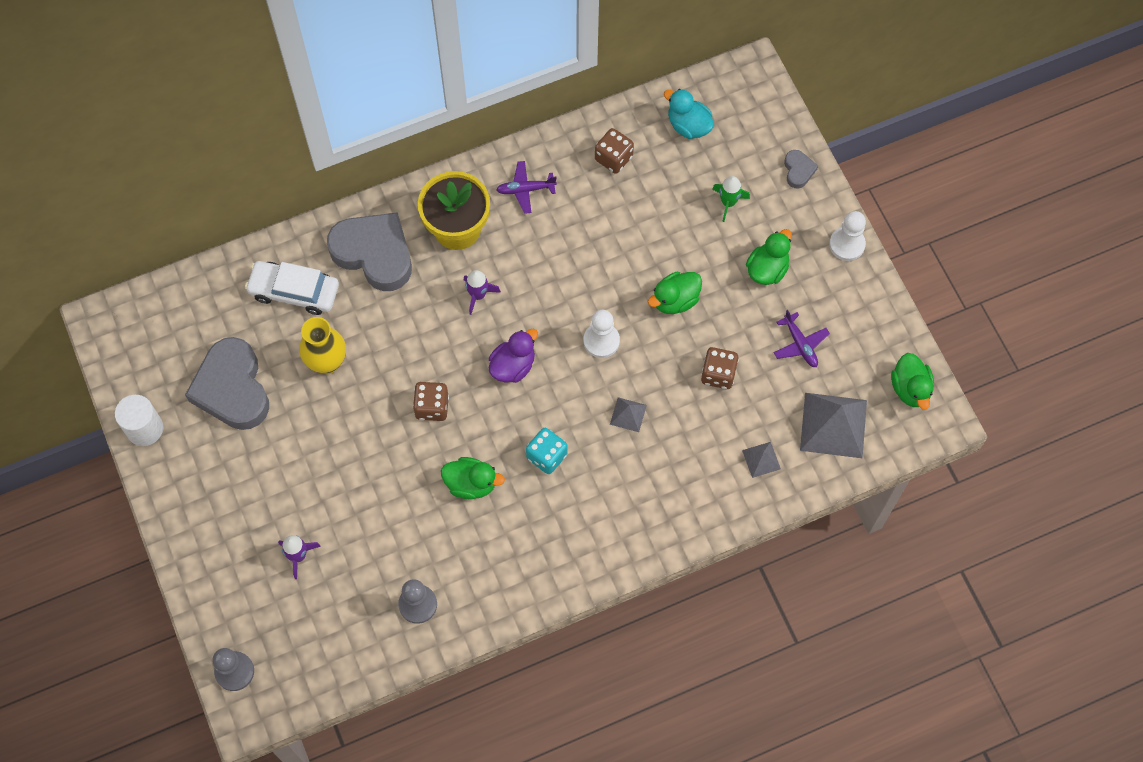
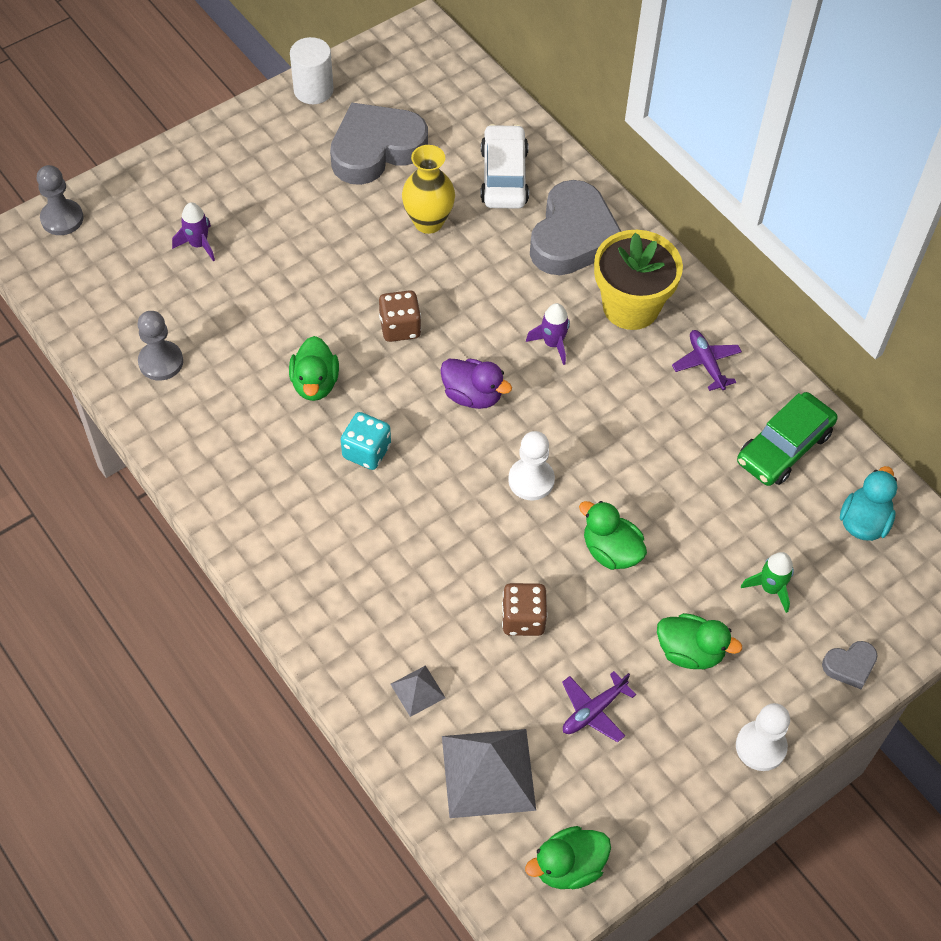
camera: 75 degrees right, 10 degrees down
brown dice [595,128,634,174] -> green car [737,392,838,486]
grey pyramid [610,397,647,432] -> none

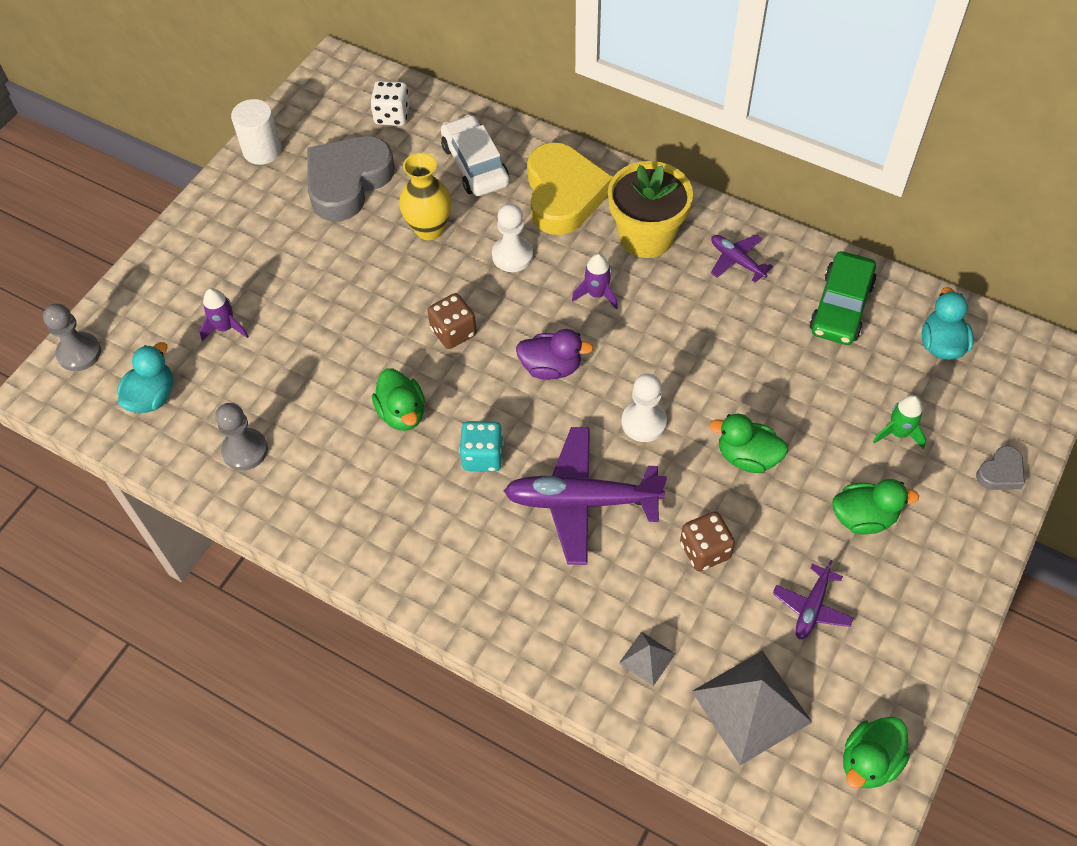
camera: 20 degrees left, 0 degrees up
grey heart [530,180,622,275] -> yellow heart [527,143,613,235]
white pawn [736,703,790,771] -> white pawn moved to [492,204,533,272]
none -> turquoise duck [117,342,173,413]
none -> white dice [370,81,410,126]
none -> purple plane [504,427,667,565]

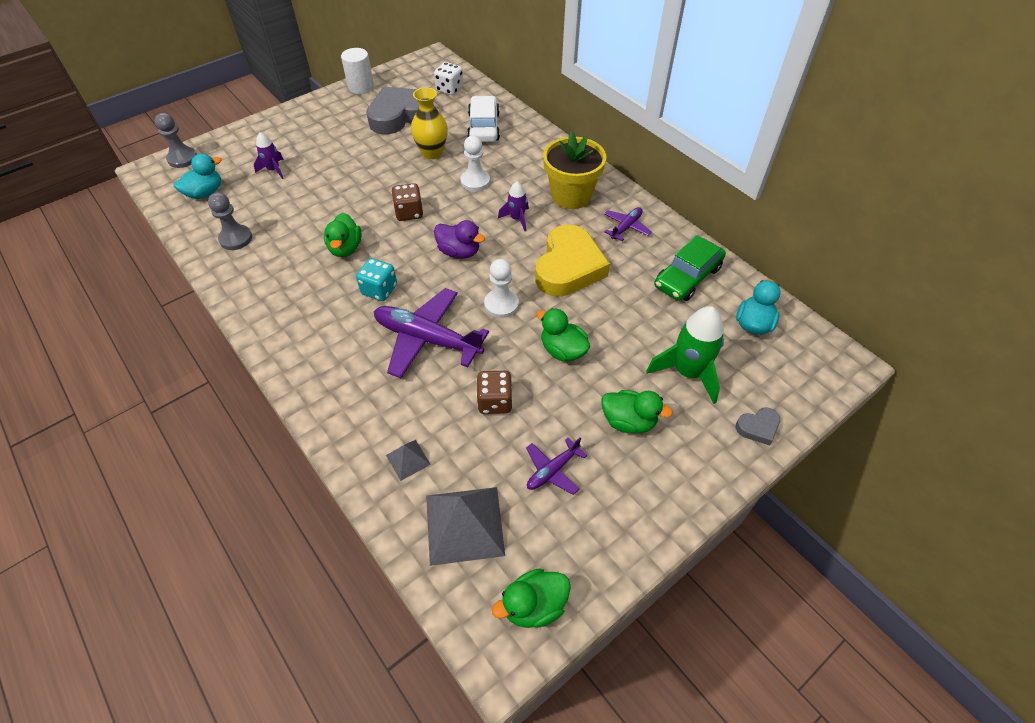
camera: 20 degrees right, 5 degrees down
yellow heart [527,143,613,235] -> yellow heart moved to [535,224,610,297]
purple plane [711,234,773,283] -> purple plane turned 60 degrees clockwise [604,207,652,241]
green rocket [873,395,926,449] -> green rocket [646,306,724,404], size x1.79

